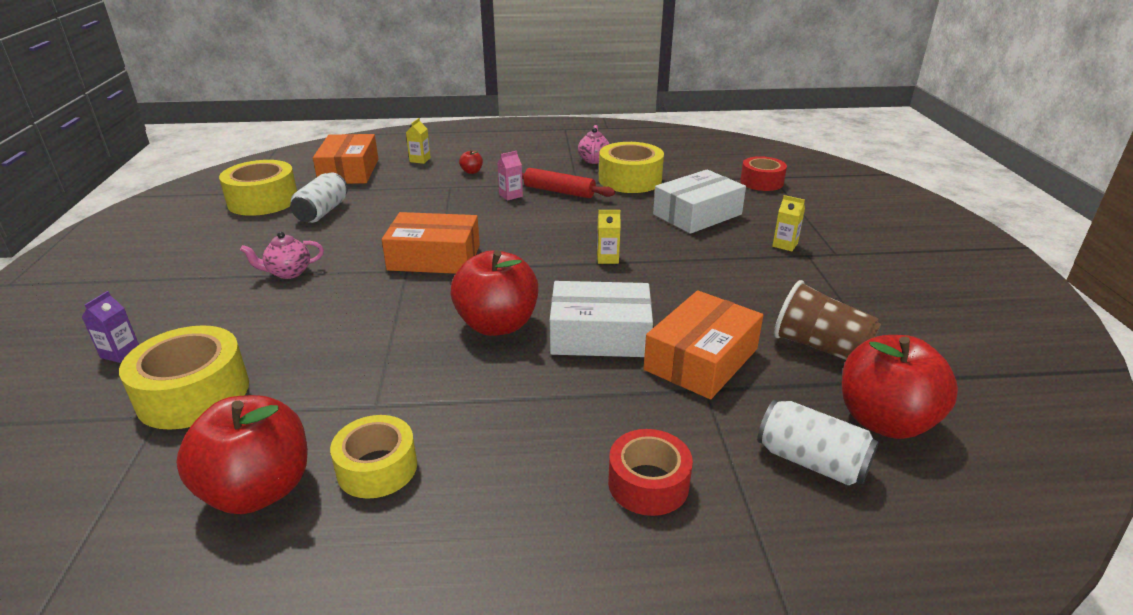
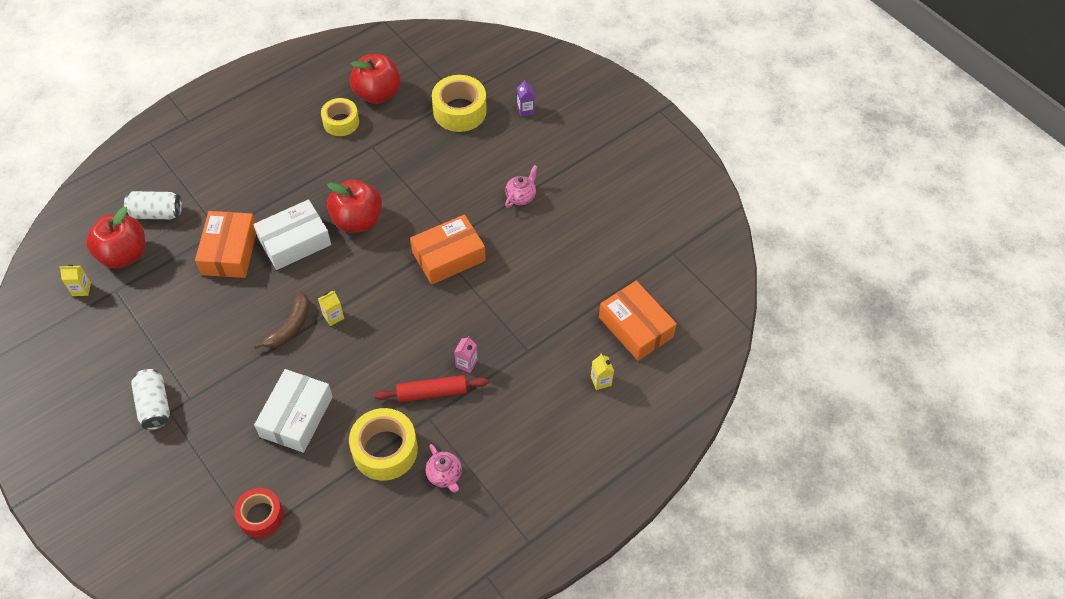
camera: 145 degrees right, 25 degrees up
yellow tape [219,160,297,216] -> none
white can [290,172,348,223] -> white can moved to [131,369,170,430]
red apple [459,150,483,174] -> none
red tape [608,429,693,516] -> none
yellow carton [772,195,805,251] -> yellow carton moved to [59,265,91,296]
brown cup [774,280,881,360] -> none
none -> brown banana [253,291,309,349]

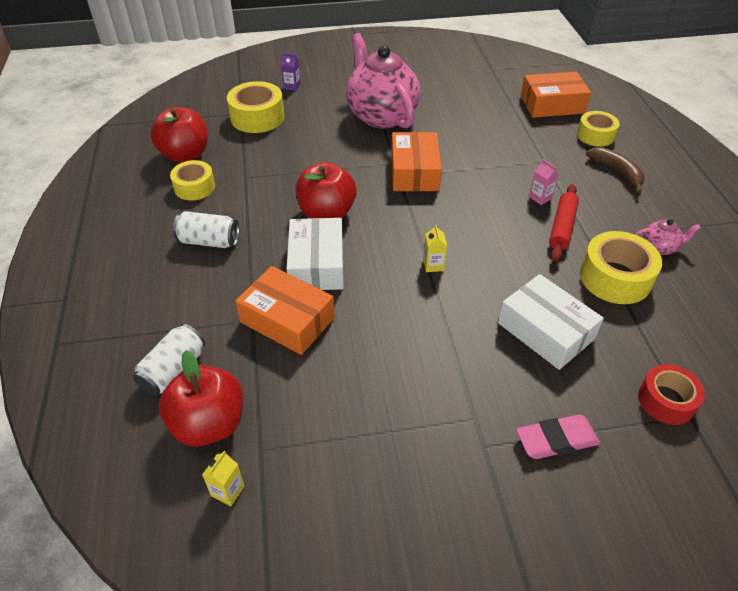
camera: 60 degrees left, 10 degrees down
white can [131,369,170,430] -> white can moved to [173,211,239,248]
brown banana [253,291,309,349] -> brown banana moved to [586,147,644,193]
pink teapot [505,165,537,208] -> pink teapot [346,33,420,128], size x2.46
yellow carton [591,353,614,390] -> yellow tape [577,111,620,147]
none -> pink eraser [516,414,600,459]

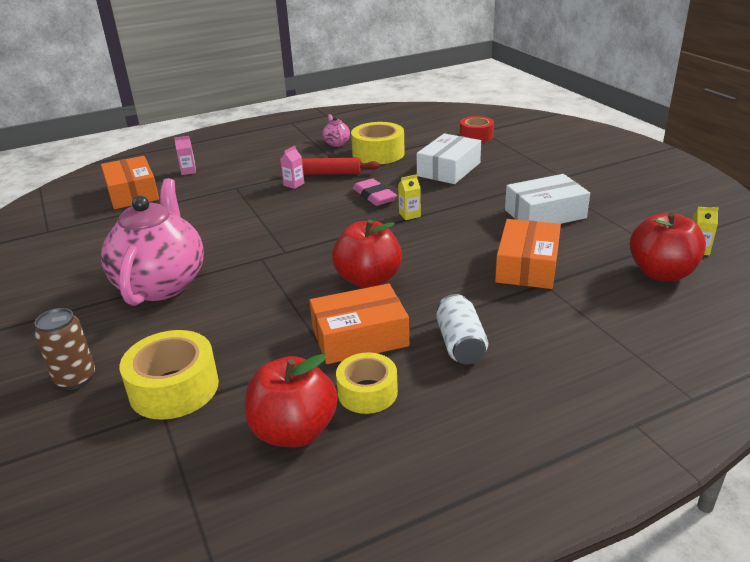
camera: 105 degrees left, 15 degrees down
white can [133,324,205,396] -> none
purple carton [281,53,300,91] -> brown can [35,308,95,390]
white box [287,218,344,290] -> white box moved to [505,174,590,224]
pink teapot [346,33,420,128] -> pink teapot turned 135 degrees clockwise [101,178,204,306]
orange box [391,132,442,191] -> orange box moved to [309,283,409,364]
pink eraser [516,414,600,459] -> pink eraser moved to [353,178,397,206]
yellow tape [577,111,620,147] -> pink carton [174,136,196,175]
brown banana [586,147,644,193] -> none

